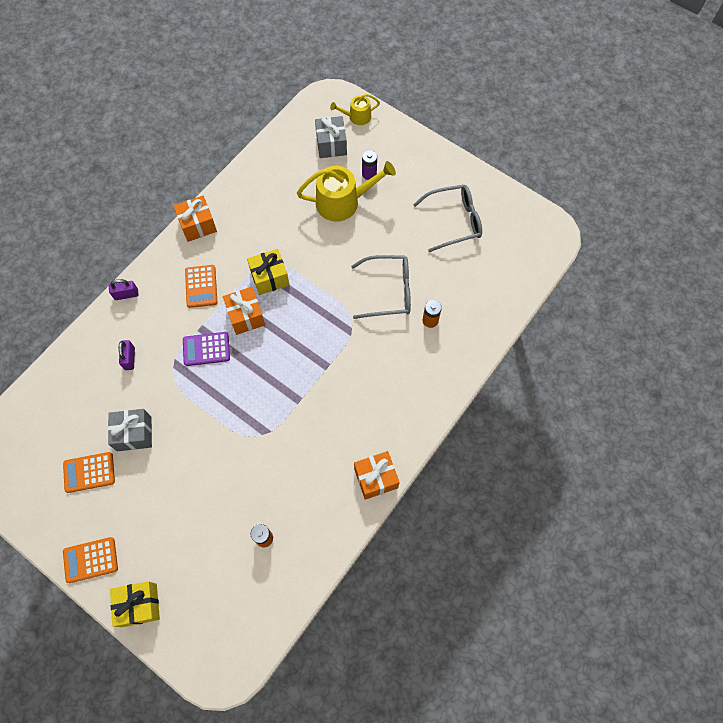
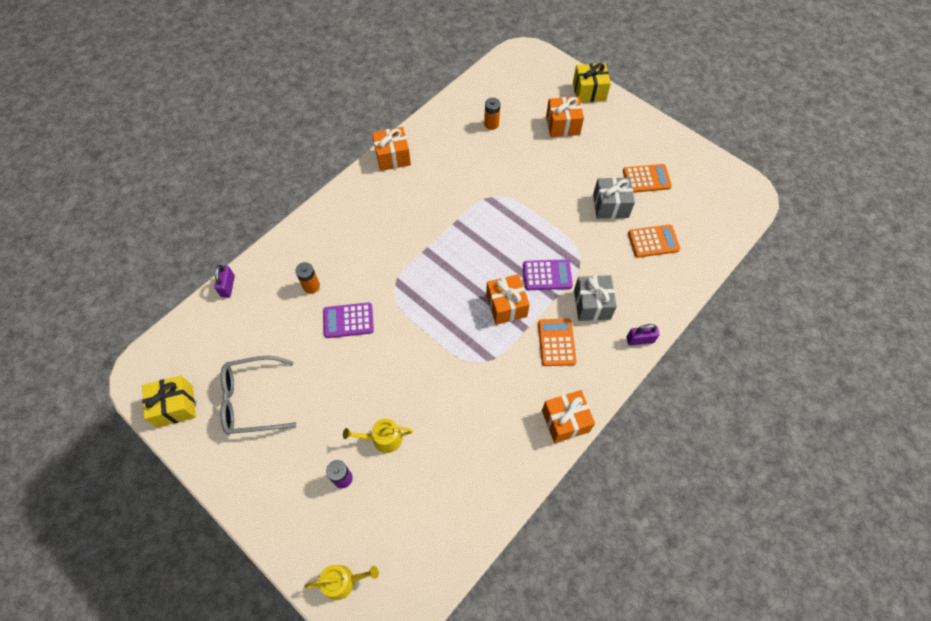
camera: 175 degrees left, 5 degrees down
orange calculator [63,537,118,583] -> orange calculator moved to [628,224,680,258]
purple padlock [119,340,135,370] -> purple padlock moved to [215,265,235,297]
yellow gift [247,249,289,295] -> yellow gift moved to [142,375,196,427]
yellow watering can [297,161,396,222] -> yellow watering can [343,419,413,453], size x0.55
grey gift [315,116,347,158] -> grey gift moved to [574,275,617,321]
grey glasses [351,255,411,319] -> purple calculator [323,303,374,338]
none -> orange gift [546,96,584,137]

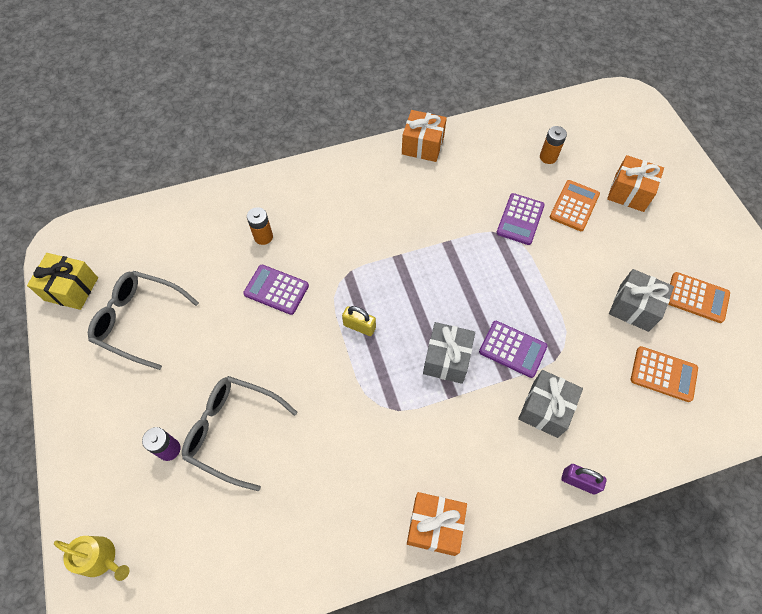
camera: 30 degrees right, 0 degrees up
purple padlock [215,265,235,297] -> none
yellow watering can [343,419,413,453] -> grey glasses [182,376,298,491]
orange gift [486,274,530,325] -> grey gift [423,322,475,384]
orange calculator [538,319,576,366] -> orange calculator moved to [550,180,600,231]
yellow gift [573,63,611,103] -> none
none -> yellow padlock [342,306,376,336]
none -> purple calculator [496,193,545,245]

